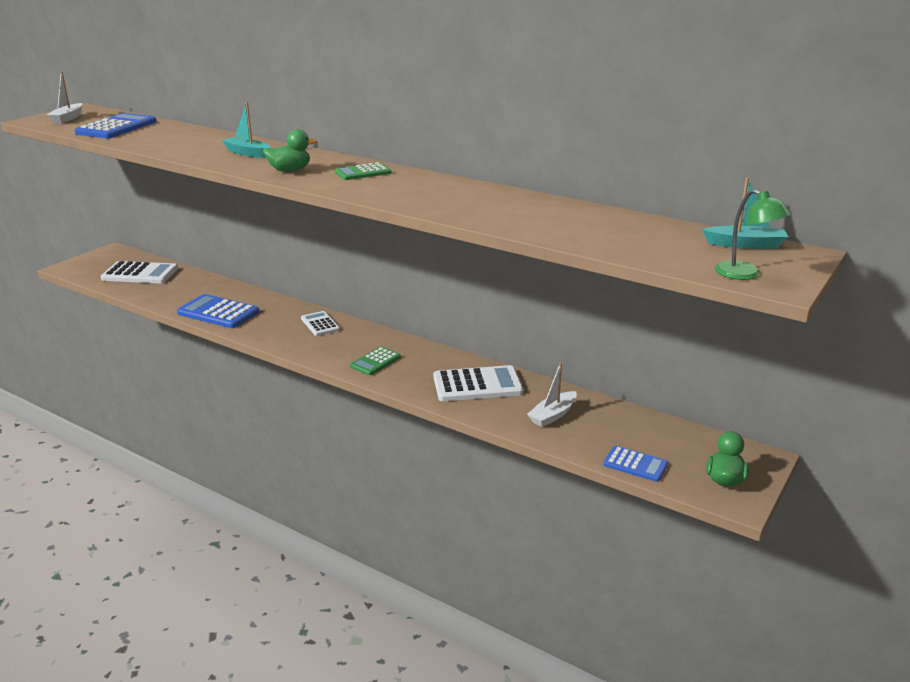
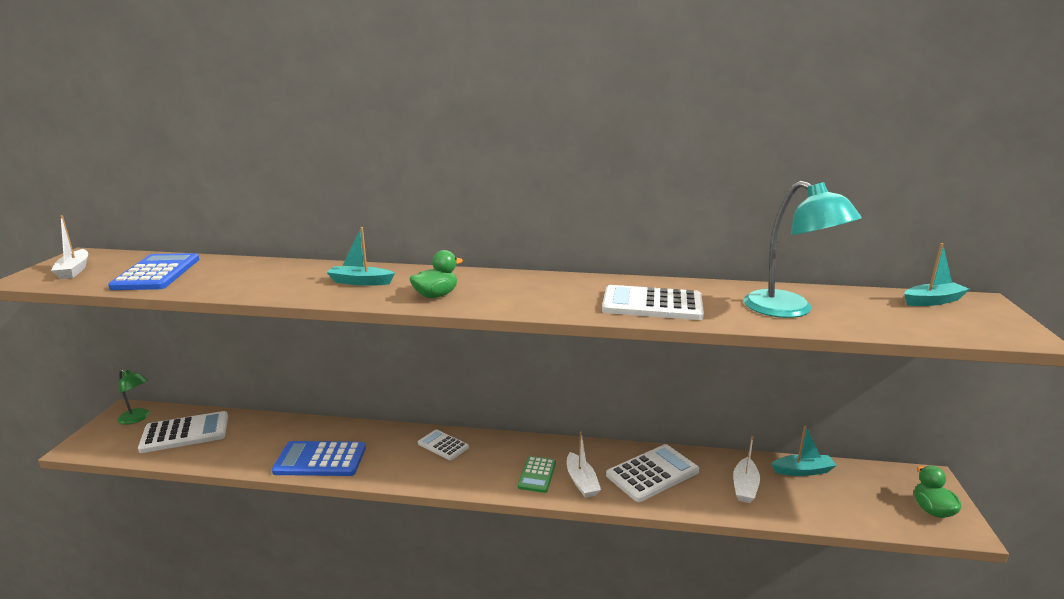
camera: 25 degrees left, 5 degrees down
green calculator [335,162,391,180] -> none
blue calculator [603,446,668,482] -> none
green lamp [715,189,791,280] -> green lamp moved to [117,369,149,425]
none -> white boat [567,431,601,498]
none -> white calculator [602,285,704,320]
none -> turquoise lamp [744,181,862,318]
none -> turquoise boat [772,426,837,476]

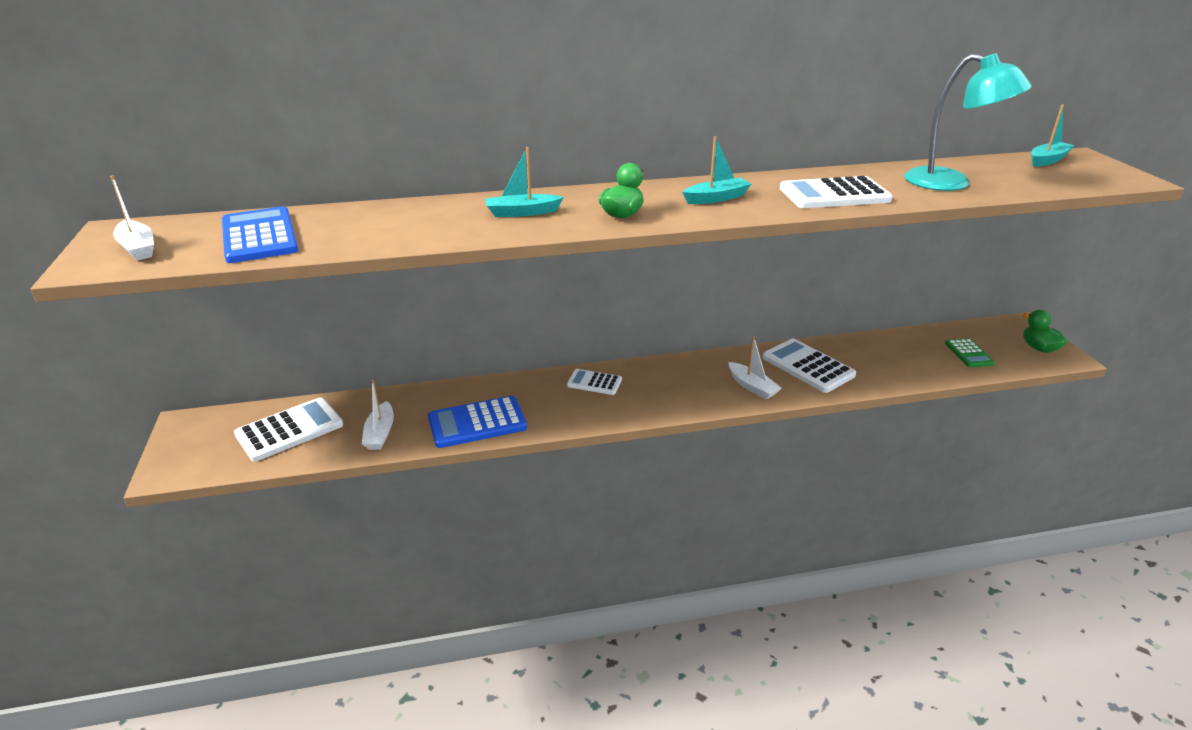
camera: 20 degrees left, 10 degrees up
green lamp [117,369,149,425] -> none
green calculator [518,456,556,493] -> green calculator moved to [945,338,995,367]
white calculator [606,444,699,502] -> white calculator turned 75 degrees counterclockwise [762,339,856,393]
white boat [733,436,760,503] -> white boat moved to [362,379,394,450]
turquoise boat [772,426,837,476] -> turquoise boat moved to [682,136,751,204]

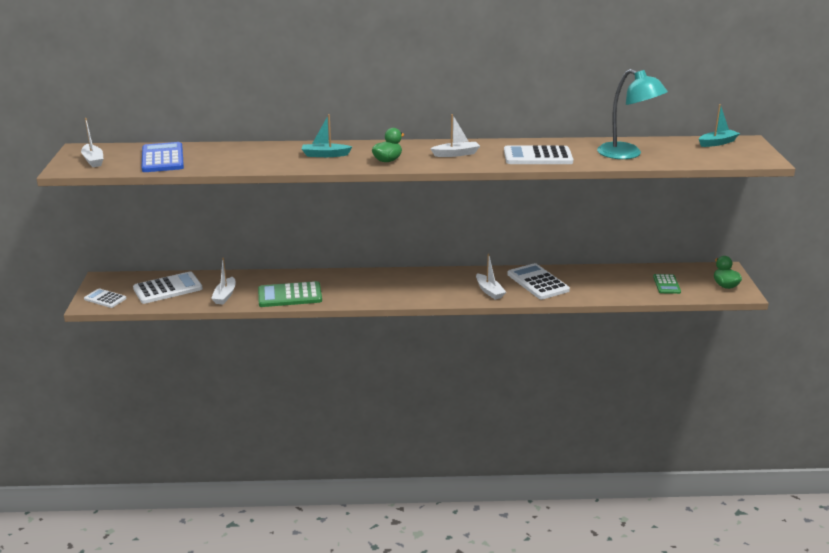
camera: 10 degrees right, 5 degrees down
blue calculator [428,396,527,448] -> green calculator [258,281,322,307]
white calculator [567,369,622,395] -> white calculator moved to [84,288,126,308]
turquoise boat [682,136,751,204] -> white boat [430,114,480,157]

